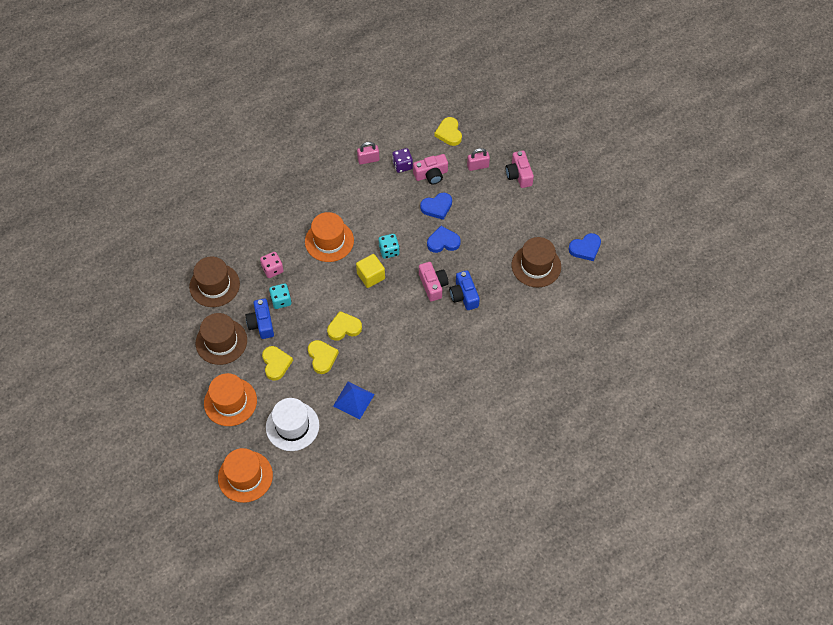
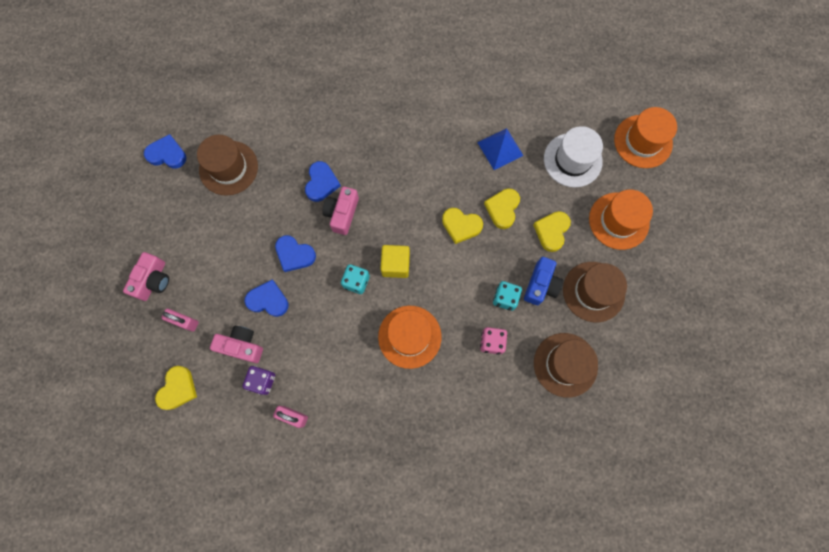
camera: 145 degrees left, 15 degrees up
blue camera [449,270,480,310] -> blue heart [305,161,341,202]

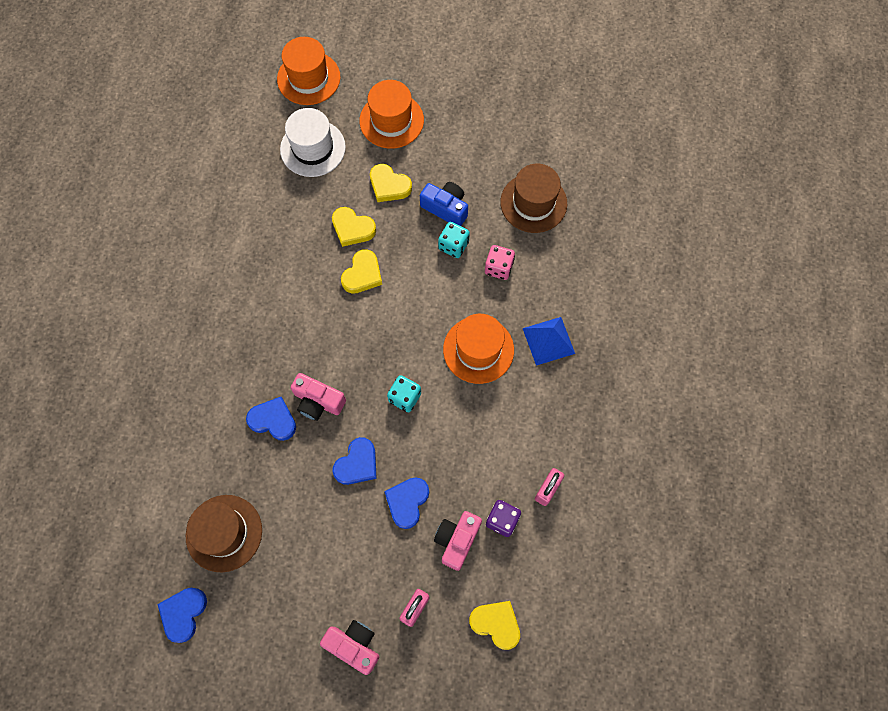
camera: 80 degrees left, 5 degrees down
yellow cube [380,245,410,278] -> none
blue pyramid [477,128,524,170] -> blue pyramid moved to [522,317,575,366]
brown hat [563,262,627,322] -> none

